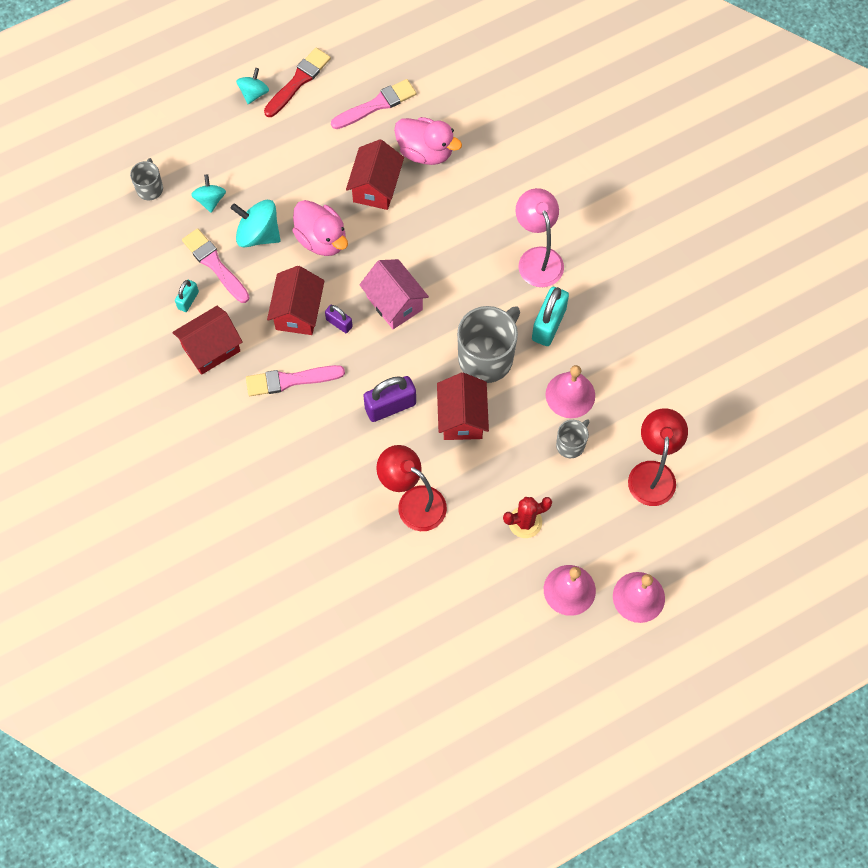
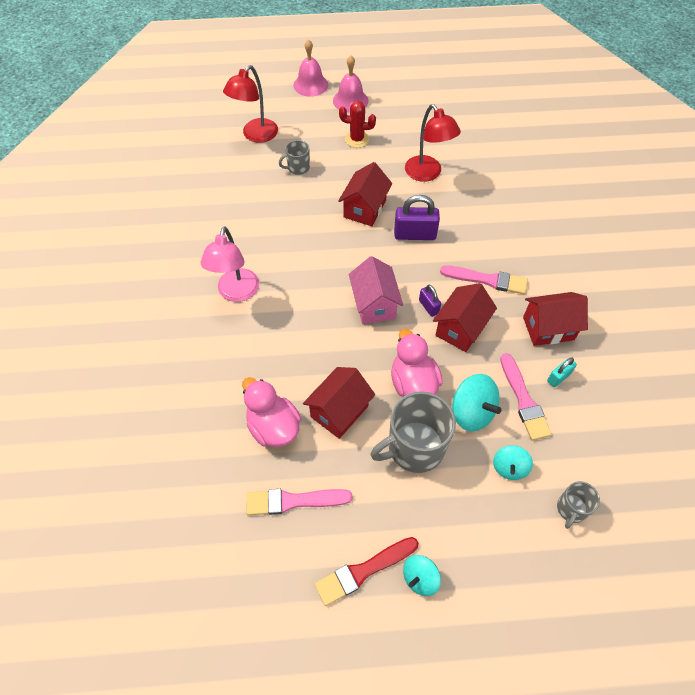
camera: 155 degrees left, 10 degrees down
grey mug [457,306,520,383] -> grey mug moved to [371,391,456,473]
turquoise padlock [532,287,569,346] -> none
pink bell [546,365,595,418] -> none

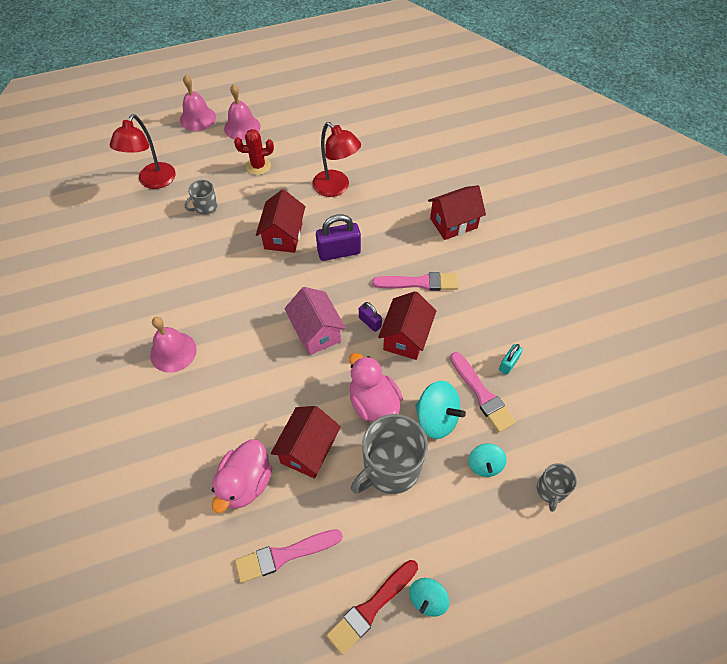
camera: 15 degrees left, 0 degrees up
pink lamp [201,226,259,302] -> pink bell [150,317,197,373]
pink duck [242,377,302,447] -> pink duck turned 105 degrees counterclockwise [211,440,272,513]
red house [523,292,588,346] -> red house moved to [428,185,486,240]

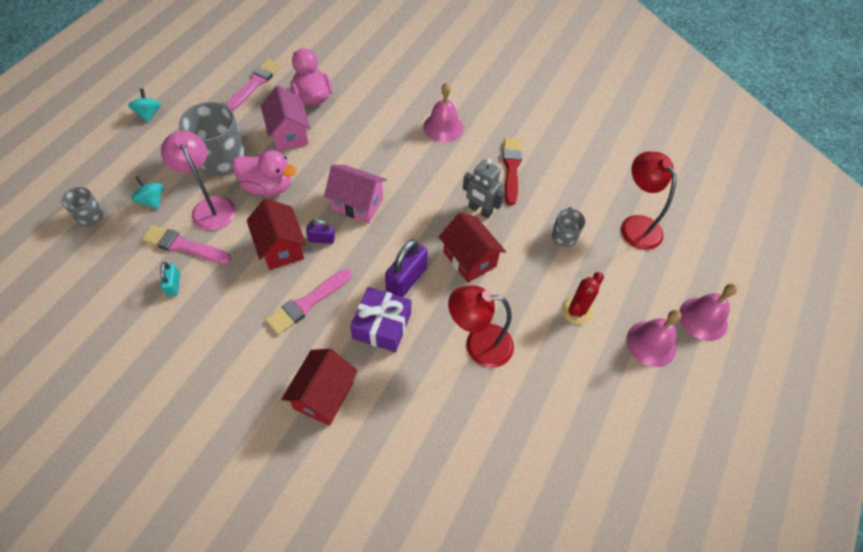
camera: 135 degrees right, 0 degrees up
red house [271,406,341,479] -> pink house [261,85,310,151]
red brush [326,560,418,655] -> red brush moved to [503,138,522,205]
turquoise spinning top [415,381,466,439] -> pink lamp [161,131,235,231]
none -> purple gift [350,287,411,352]
none -> grey robot [463,158,504,219]

